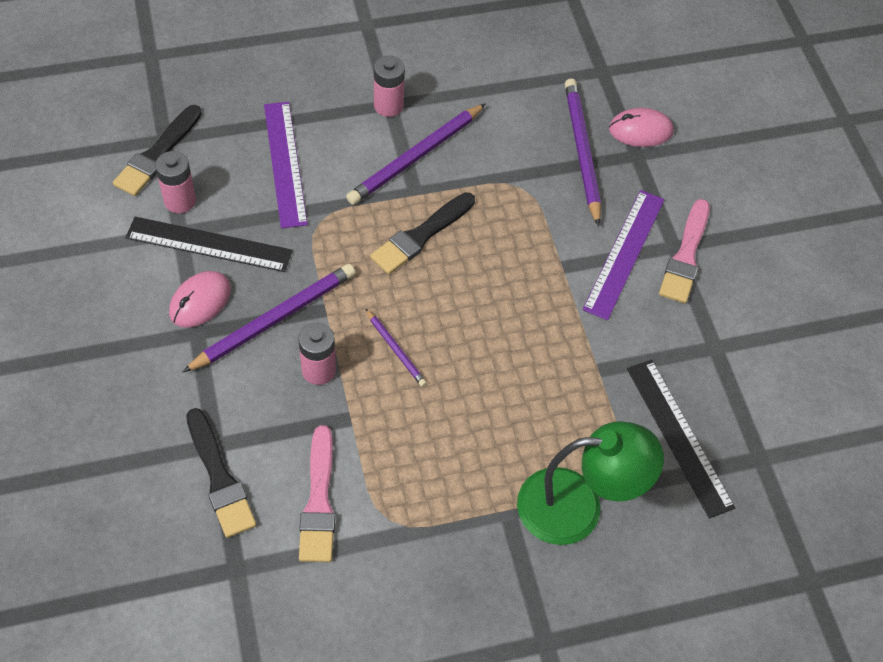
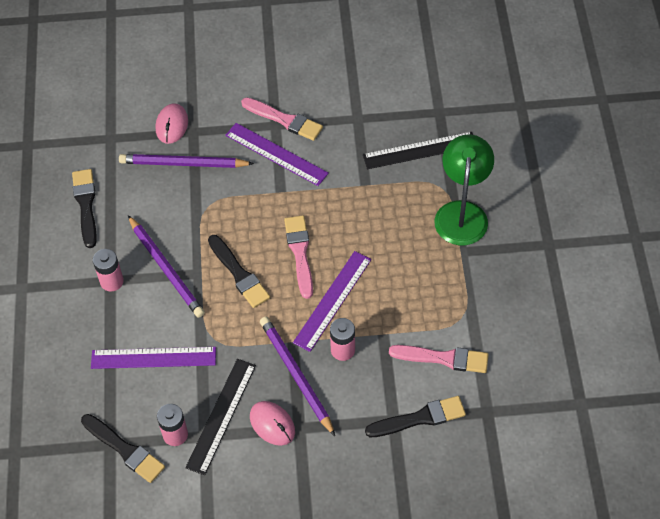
camera: 75 degrees left, 0 degrees up
purple pencil [366,309,427,387] -> purple ruler [293,251,371,352]
none -> black brush [72,169,97,248]
none -> pink brush [284,215,313,299]

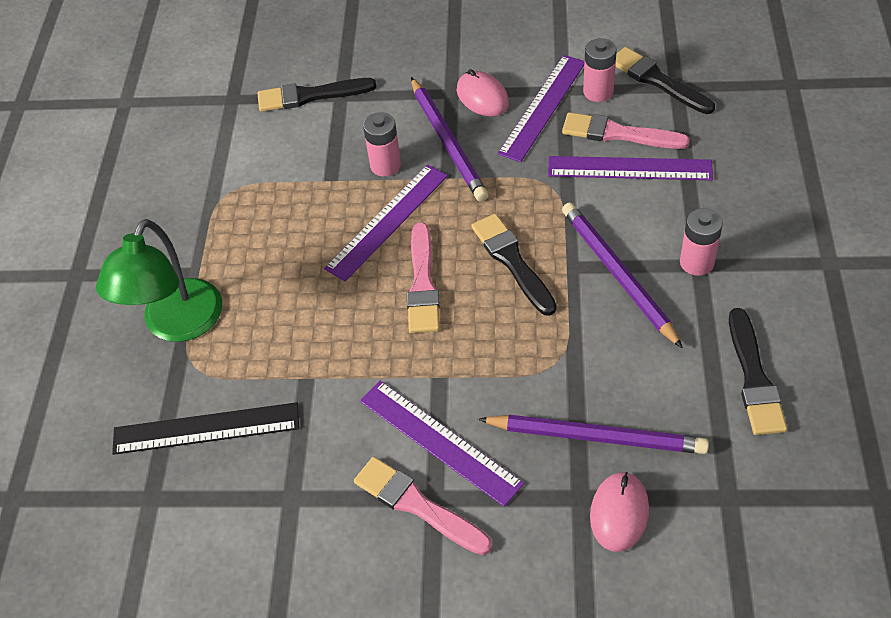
camera: 170 degrees left, 5 degrees down
black ruler [185,359,256,475] -> purple ruler [498,55,584,162]
pink brush [389,345,489,373] -> pink brush moved to [562,112,690,149]

